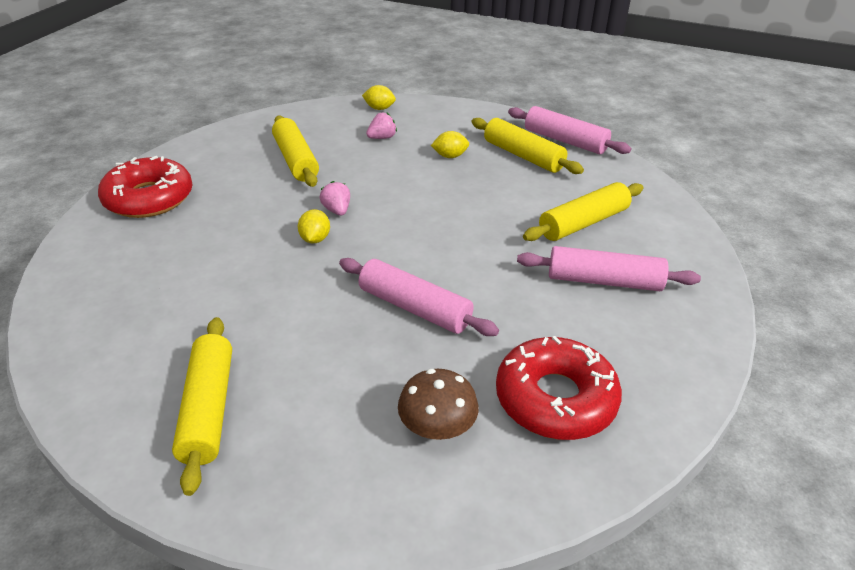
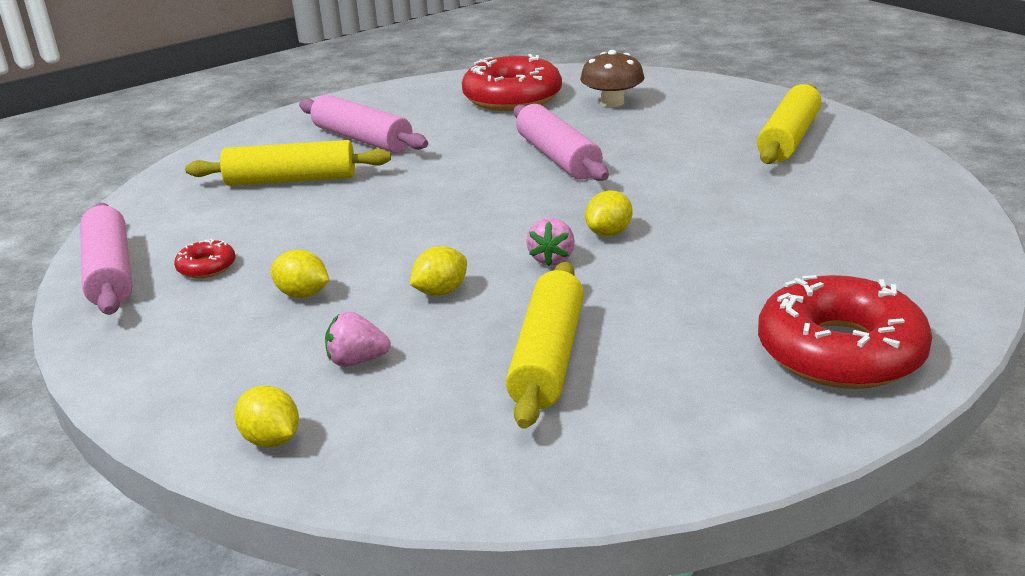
camera: 145 degrees left, 10 degrees down
yellow rolling pin [472,118,584,174] -> red donut [174,239,235,278]
none -> yellow lemon [410,246,467,296]

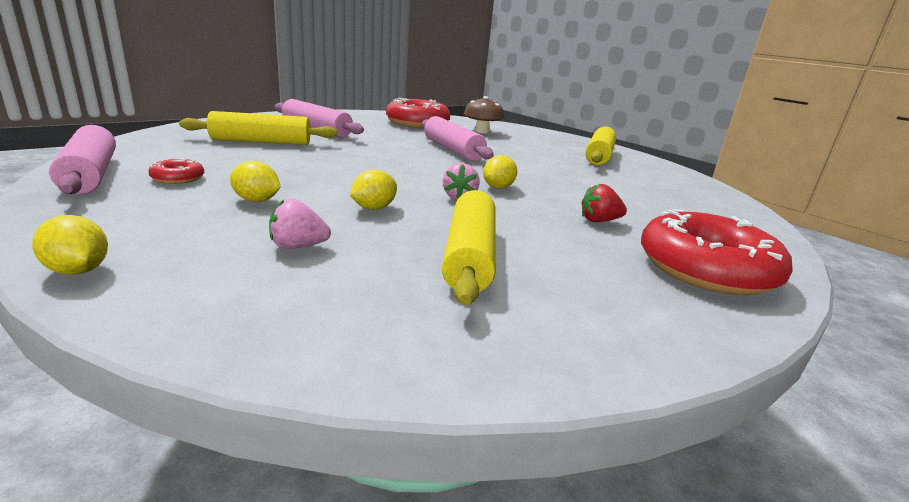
camera: 10 degrees left, 5 degrees down
yellow lemon [234,386,299,448] -> yellow lemon moved to [32,215,108,275]
none -> red strawberry [581,184,627,222]

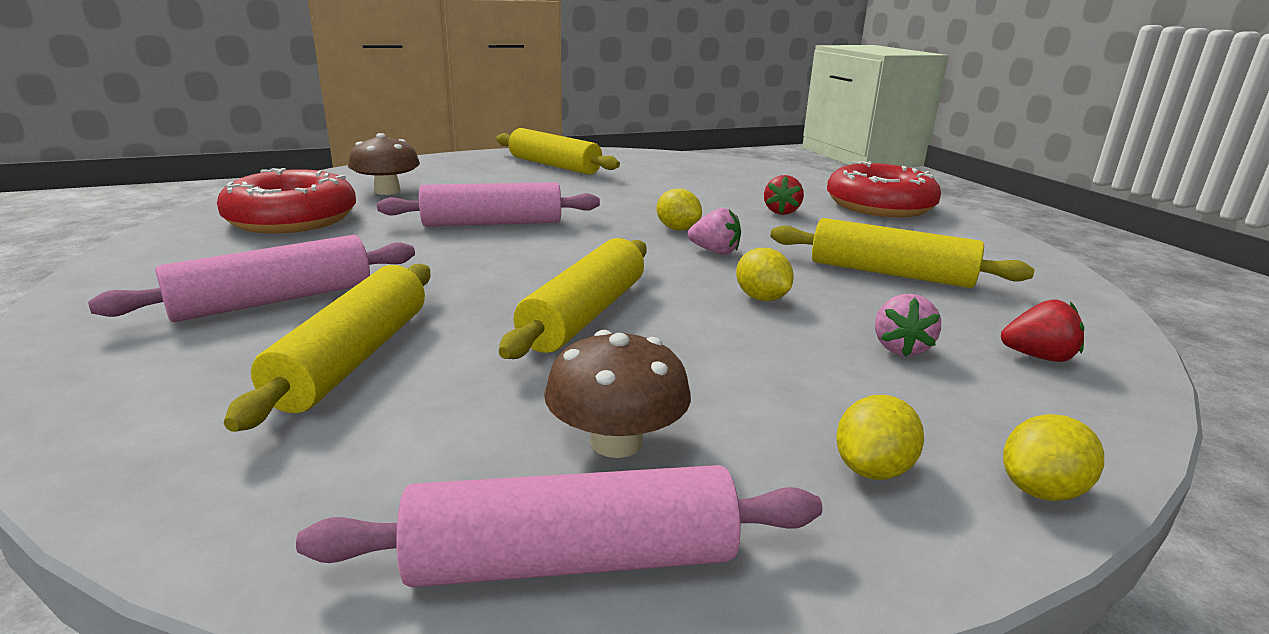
camera: 70 degrees left, 0 degrees up
red donut [148,158,204,184] -> brown mushroom [544,330,691,458]
yellow lemon [230,161,281,202] -> yellow lemon moved to [836,395,924,480]
none -> yellow rolling pin [499,238,647,359]
none -> red strawberry [1001,299,1084,362]

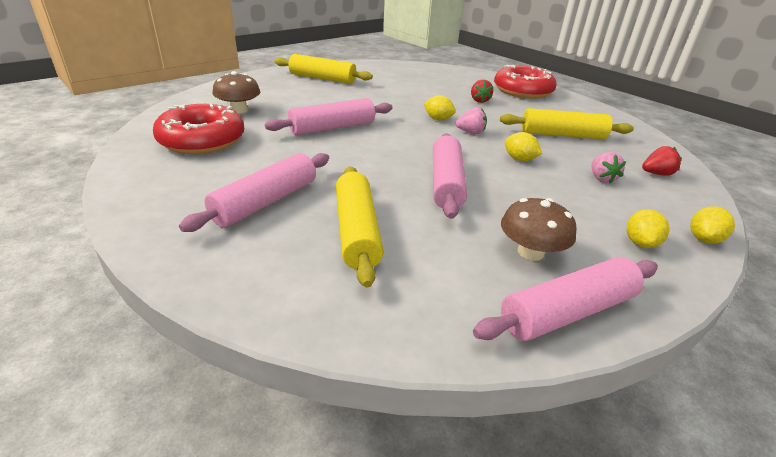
camera: 20 degrees left, 10 degrees up
yellow rolling pin [499,238,647,359] -> pink rolling pin [433,133,467,219]

